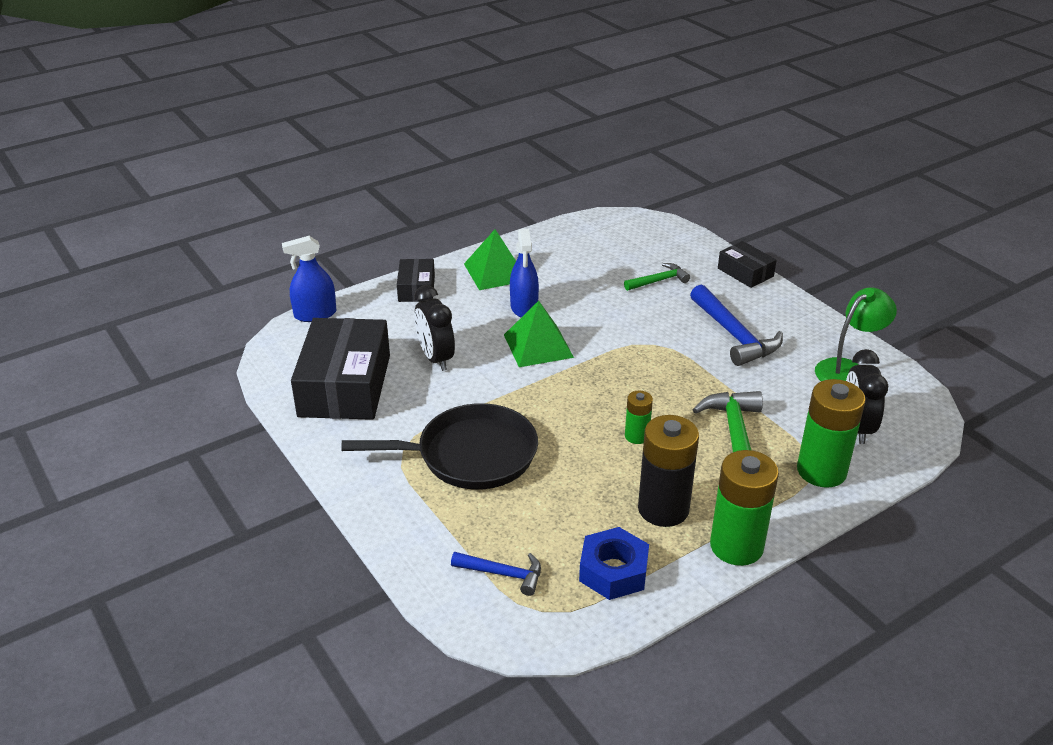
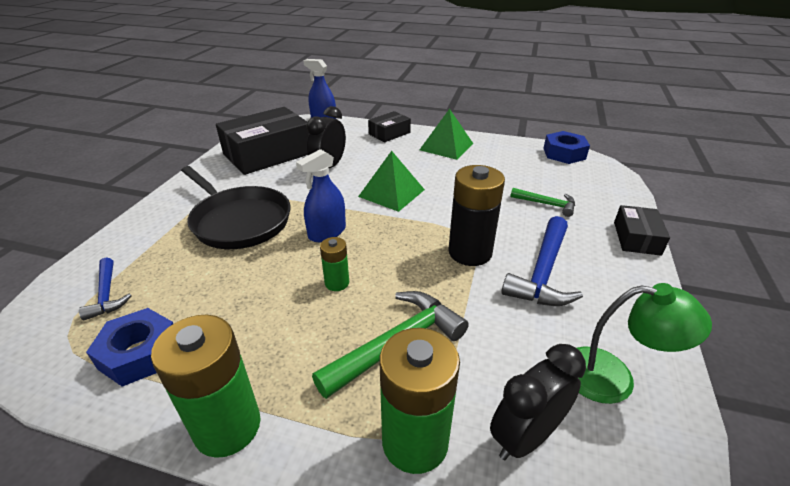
camera: 50 degrees right, 0 degrees up
blue spray bottle [510,229,539,317] -> blue spray bottle moved to [296,149,346,242]
black battery [638,415,699,527] -> black battery moved to [448,165,505,266]
none -> blue nut [543,131,590,164]

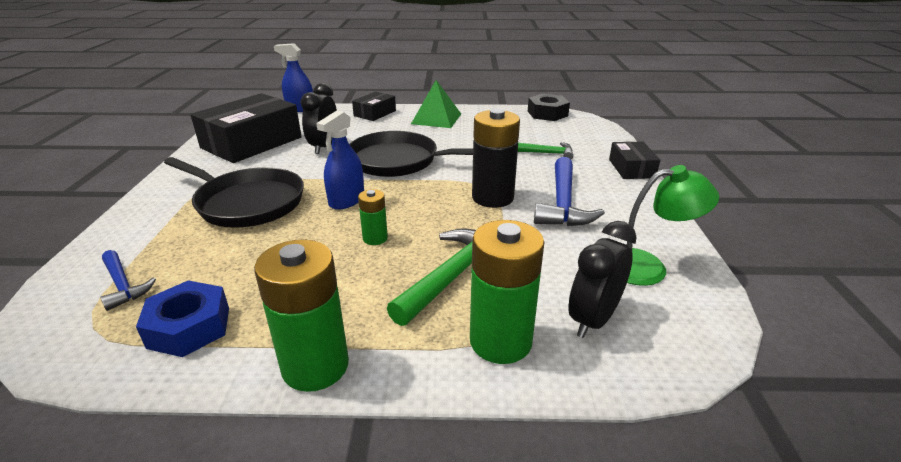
camera: 15 degrees left, 5 degrees down
green pyramid [358,151,425,212] -> black pan [350,131,473,177]
blue nut [543,131,590,164] -> black nut [528,94,570,121]

